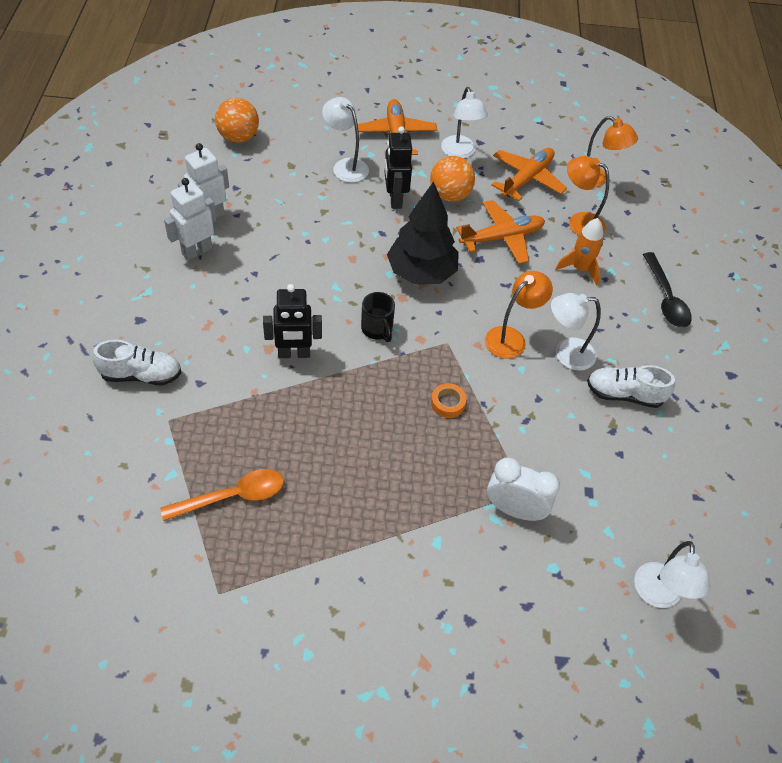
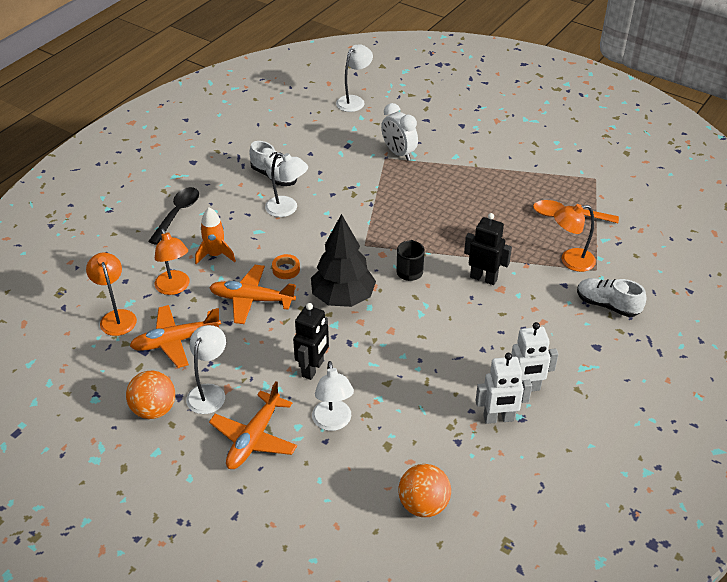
camera: 145 degrees left, 10 degrees down
orange ball [430,156,475,202] -> orange ball moved to [126,371,175,419]
orange tape [431,383,466,418] -> orange tape moved to [272,254,300,279]
orange lamp [485,271,553,359] -> orange lamp moved to [554,204,596,272]

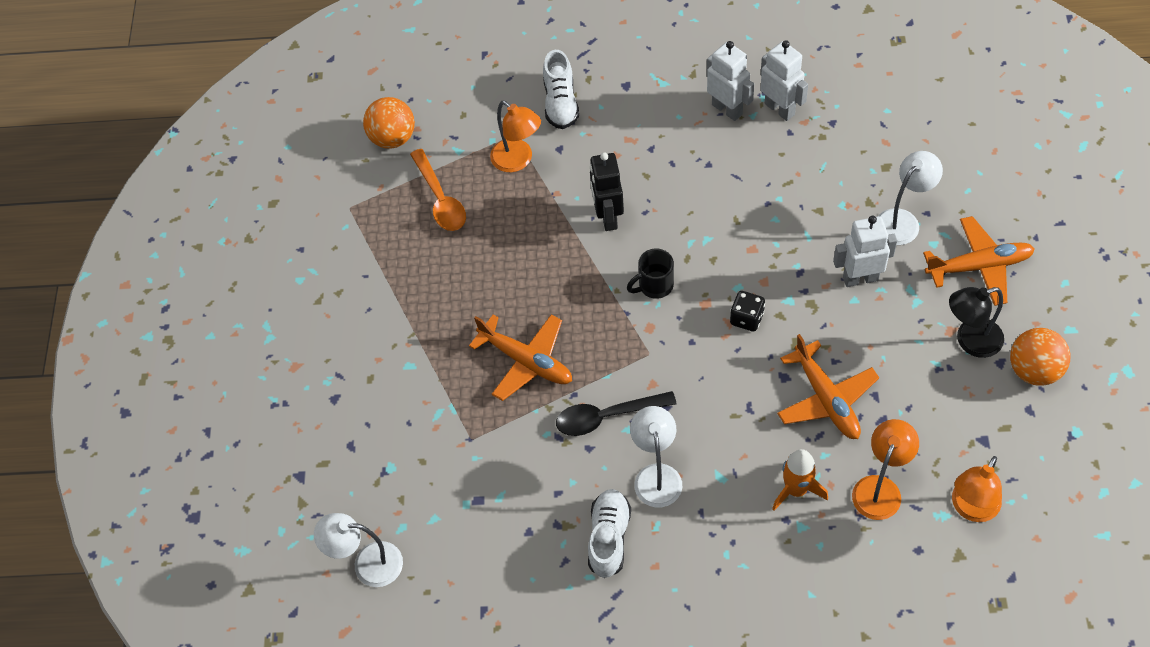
camera: 120 degrees left, 15 degrees up
orange plane [130,305,221,368] -> orange plane moved to [469,314,572,401]
black spoon [148,187,199,245] -> black spoon moved to [556,391,677,436]
white lamp [186,325,226,414] -> black lamp [949,287,1004,358]
orange tape [272,254,300,279] -> none
black robot [293,303,329,380] -> white robot [833,216,897,287]
black tree [311,214,376,307] -> black dice [730,291,765,331]
white clock [381,103,418,161] -> none
orange ball [398,464,451,517] -> orange ball moved to [363,97,415,148]

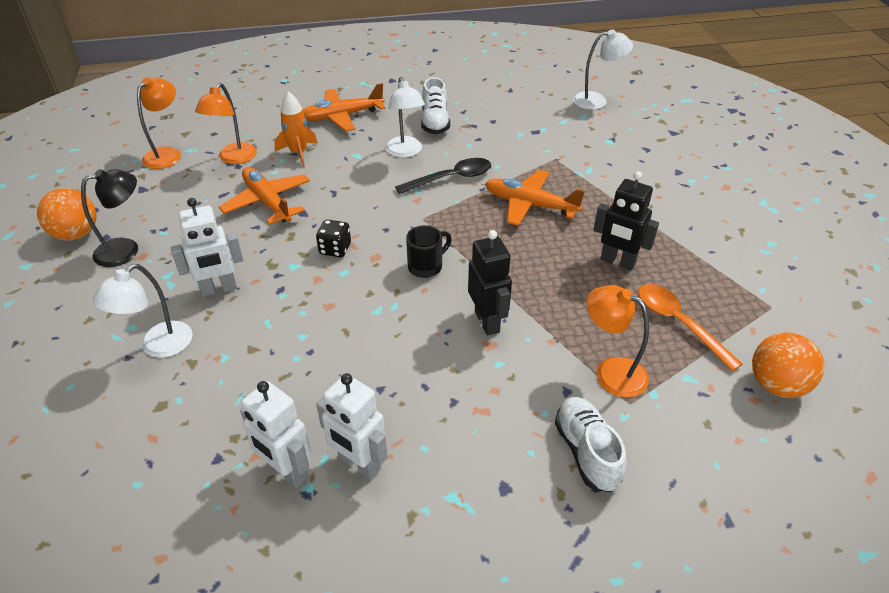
camera: 165 degrees right, 15 degrees down
orange plane [923,216,1035,306] -> orange plane moved to [303,83,385,131]
none -> black robot [593,171,659,271]

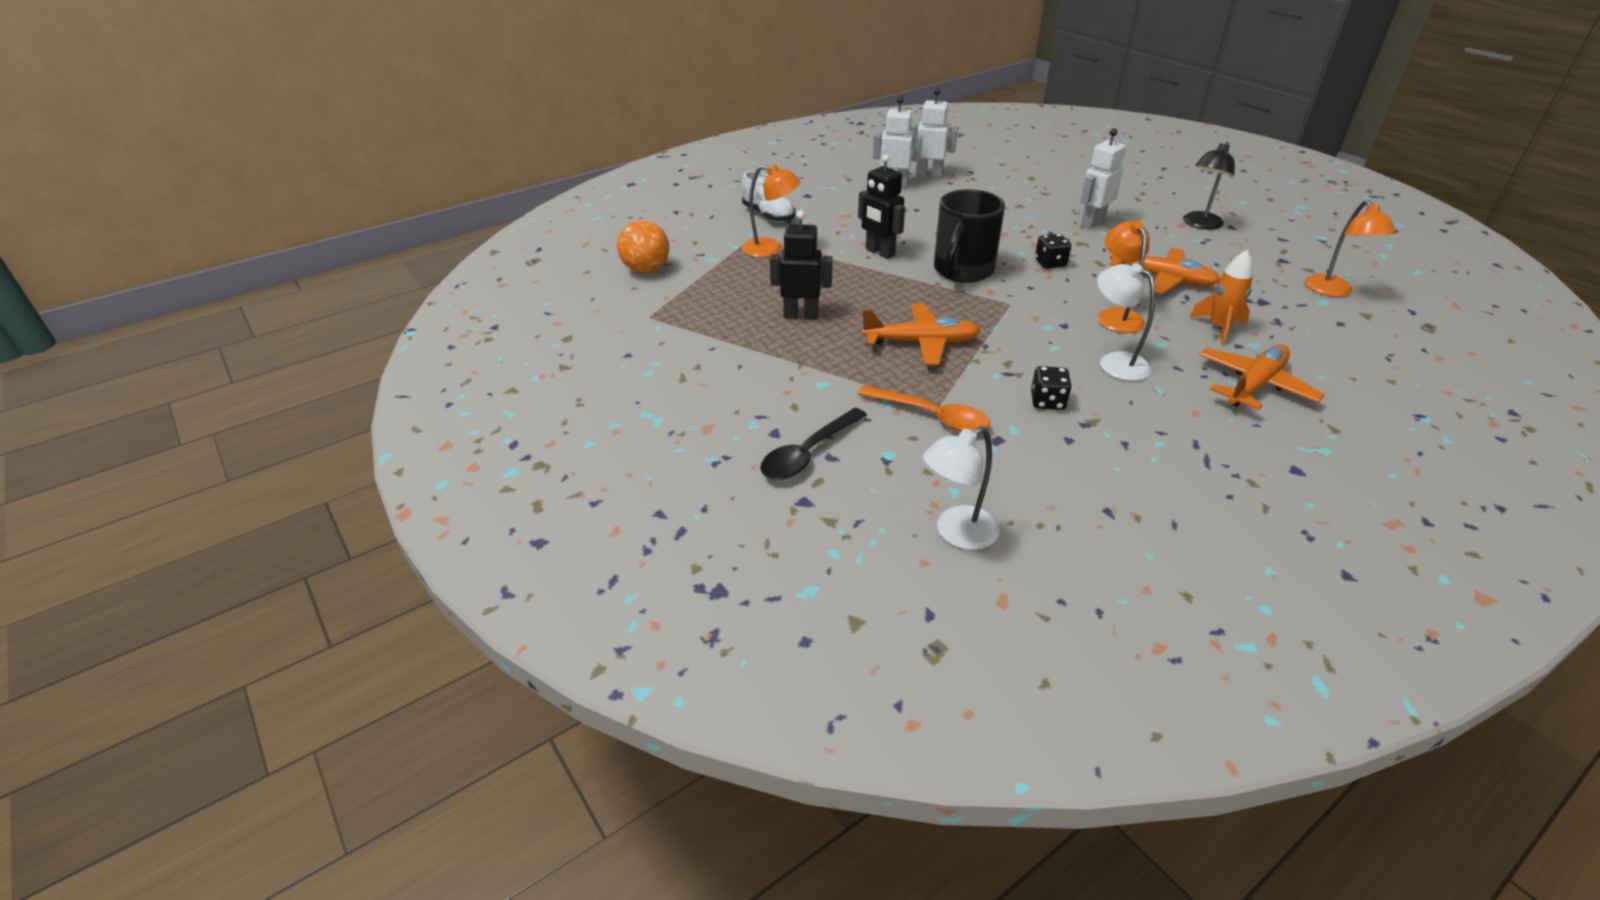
camera: 155 degrees right, 5 degrees down
orange ball [37,188,96,241] -> none
white lamp [92,264,193,358] -> none
orange lamp [195,83,257,164] -> orange lamp moved to [1097,221,1149,333]
black spoon [395,158,491,194] -> black spoon moved to [760,408,867,480]
black mug [406,225,452,278] -> black mug [934,189,1005,283], size x1.86
white shoe [421,77,450,134] -> none
orange spoon [638,284,743,371] -> orange spoon moved to [858,385,990,431]
none -> black dice [1031,366,1072,410]

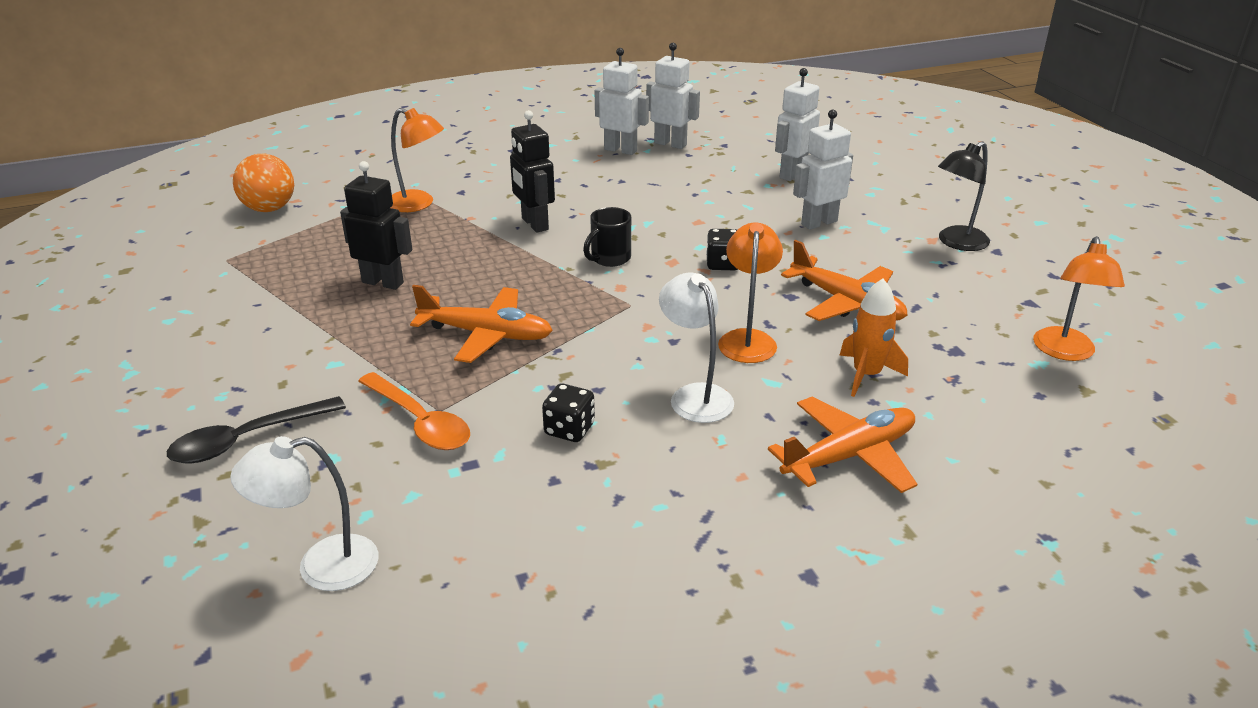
camera: 15 degrees right, 5 degrees down
white shoe [742,171,795,222] -> none
black mug [934,189,1005,283] -> black mug [583,207,631,267], size x0.54
none -> white robot [775,68,820,181]

